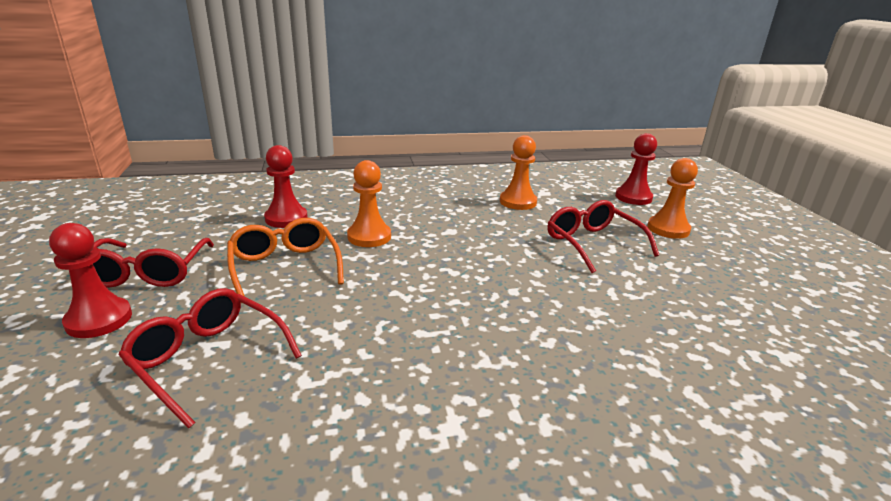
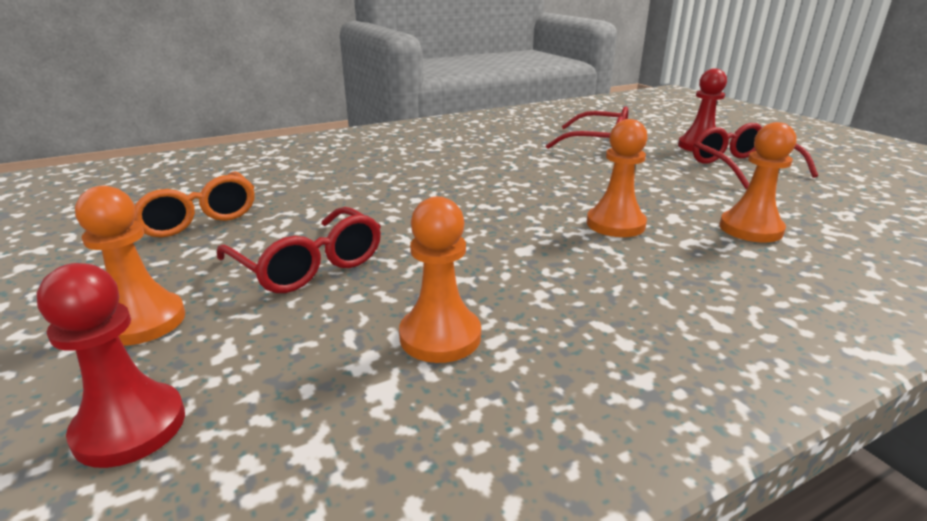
camera: 165 degrees right, 0 degrees up
orange glasses [227,218,344,303] -> orange glasses moved to [134,171,254,237]
red pawn [264,145,308,228] -> orange pawn [719,122,796,242]

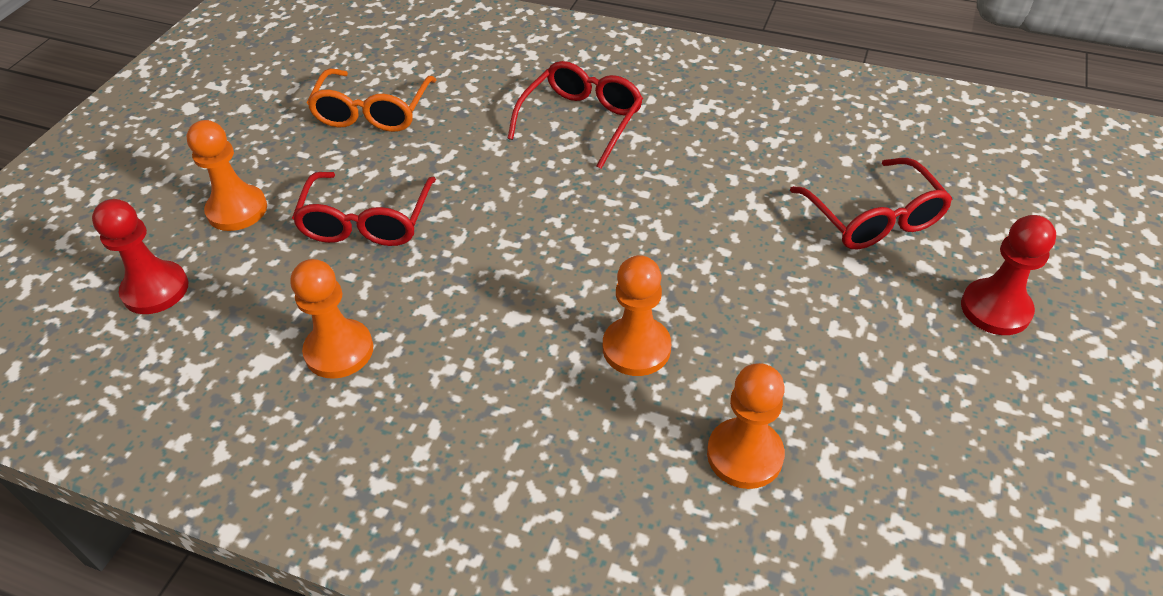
camera: 50 degrees right, 20 degrees up
red glasses [693,123,818,189] -> red glasses moved to [507,61,643,169]

